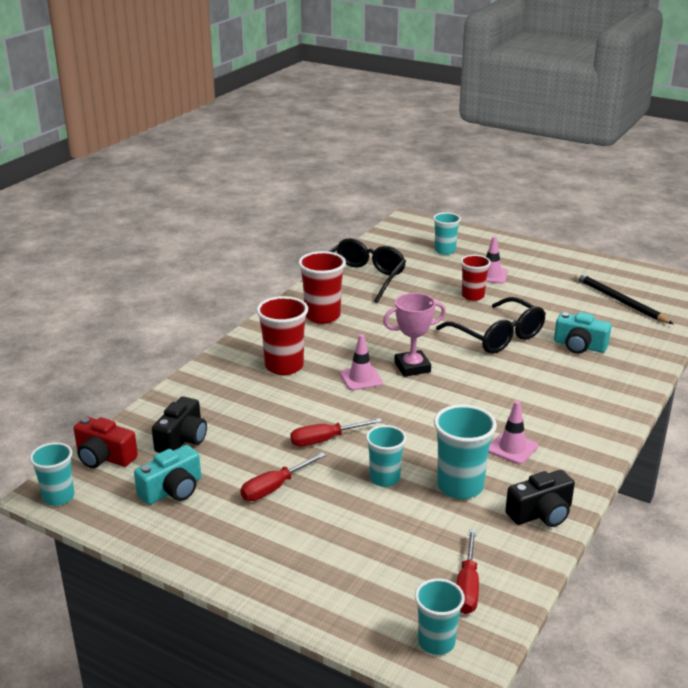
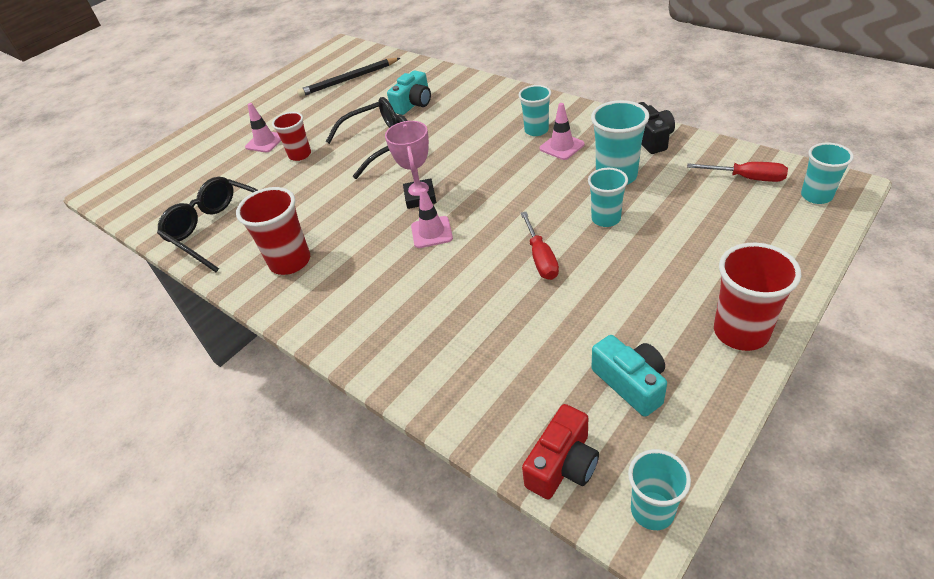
camera: 75 degrees left, 15 degrees up
black camera [152,396,207,453] -> none
red screwdriver [240,452,326,501] -> none
red cup [256,296,308,375] -> red cup moved to [714,243,801,351]
turquoise cup [433,212,461,255] -> turquoise cup moved to [518,85,551,136]

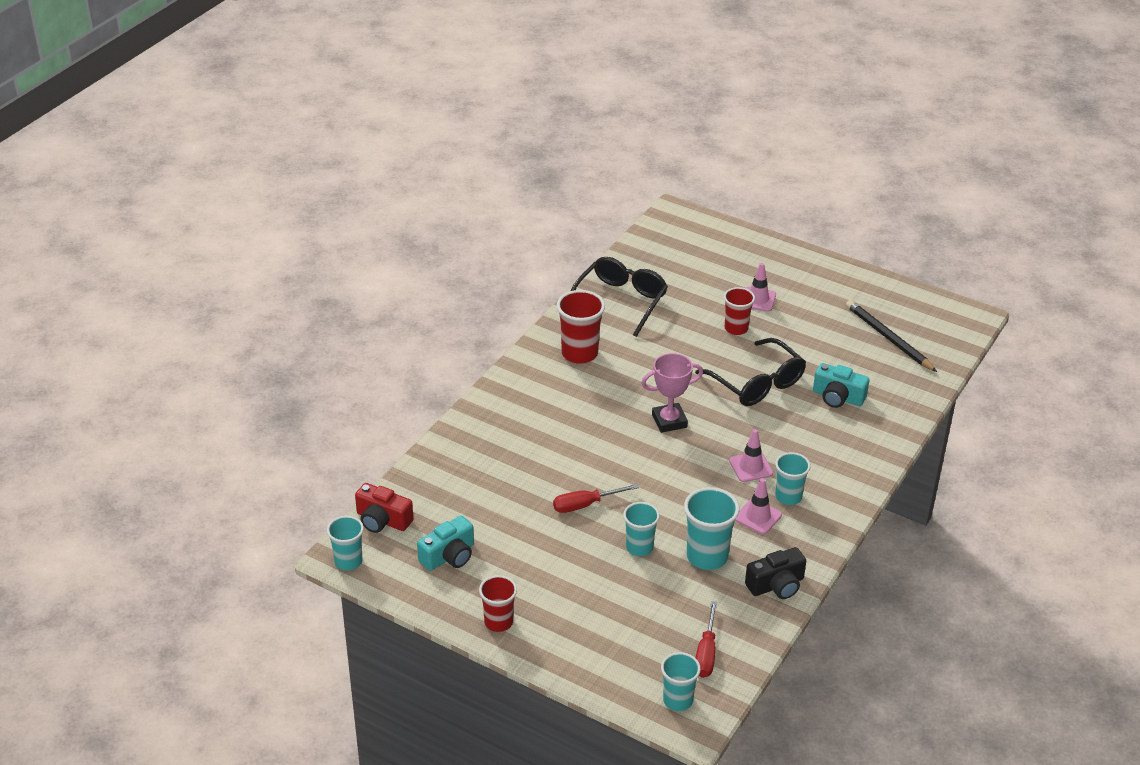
camera: 75 degrees right, 5 degrees down
pink traffic cone [411,188,453,248] -> pink traffic cone moved to [729,429,773,482]
red cup [714,243,801,351] -> red cup [479,575,517,632], size x0.66

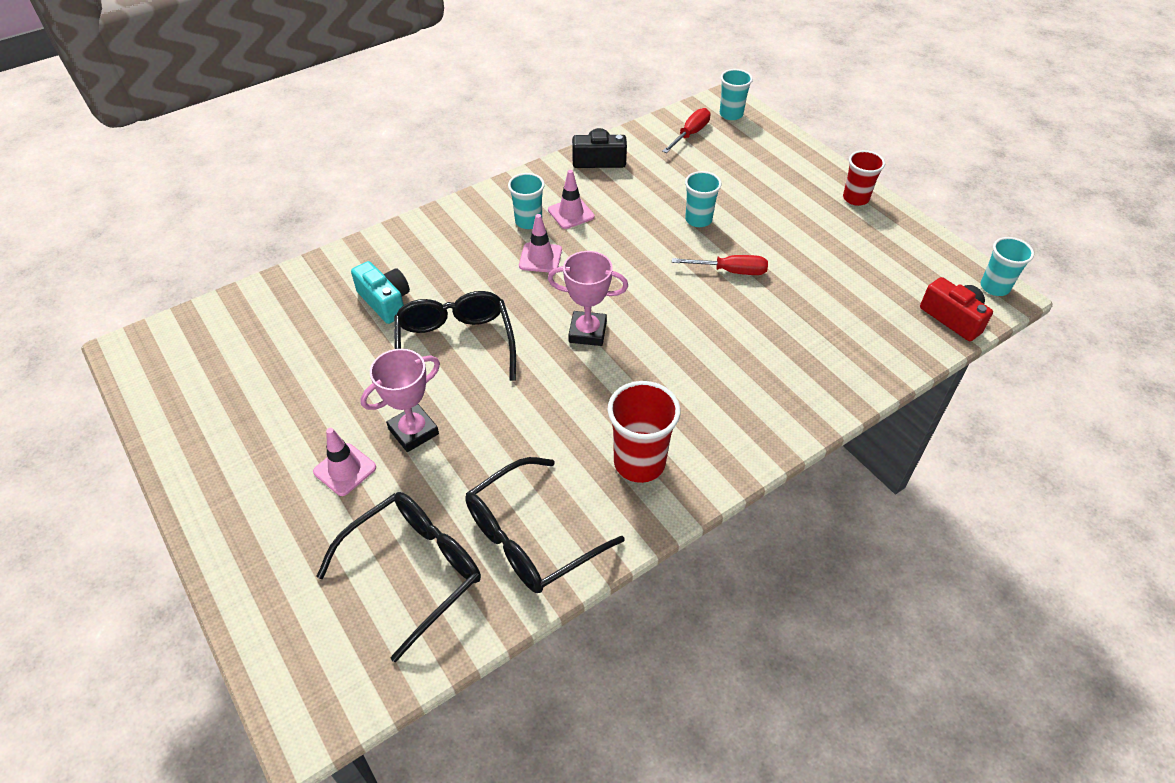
camera: 155 degrees left, 10 degrees up
turquoise camera [417,515,474,571] -> none
turquoise cup [684,487,740,570] -> none
red cup [724,287,755,335] -> pink trophy [361,349,440,452]
black pencil [846,300,937,372] -> none
none -> black glasses [316,492,481,662]

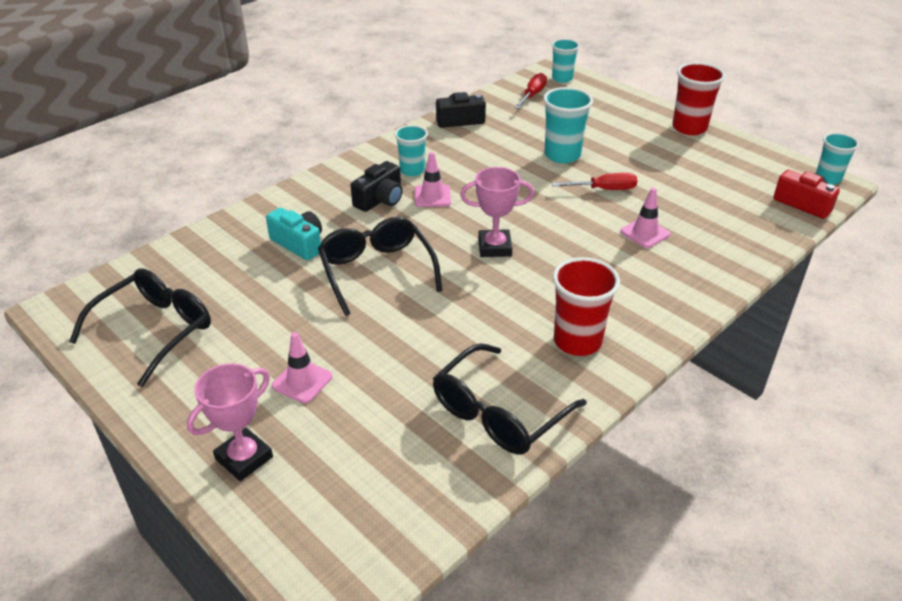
camera: 10 degrees left, 10 degrees down
black glasses [316,492,481,662] -> black glasses moved to [69,268,211,387]
pink trophy [361,349,440,452] -> pink trophy moved to [187,363,273,481]
pink traffic cone [548,170,594,229] -> pink traffic cone moved to [620,188,670,248]
turquoise cup [685,171,722,227] -> turquoise cup [543,87,593,163], size x1.51
red cup [843,150,885,206] -> red cup [672,62,725,135], size x1.51
none -> black camera [351,161,403,212]

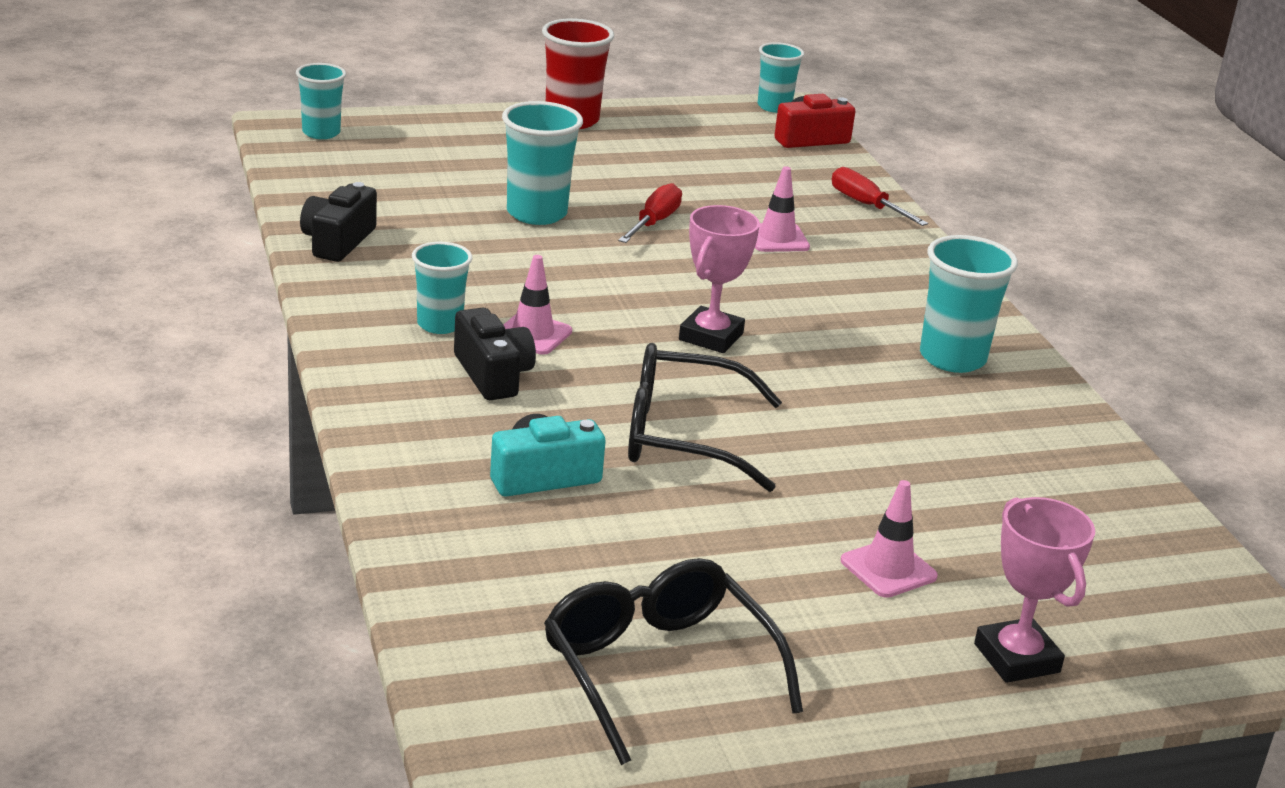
camera: 65 degrees left, 10 degrees down
black glasses [433,343,587,455] -> none
red screwdriver [515,73,547,109] -> red screwdriver moved to [832,167,928,226]
red cup [553,257,620,356] -> turquoise cup [920,235,1018,373]

